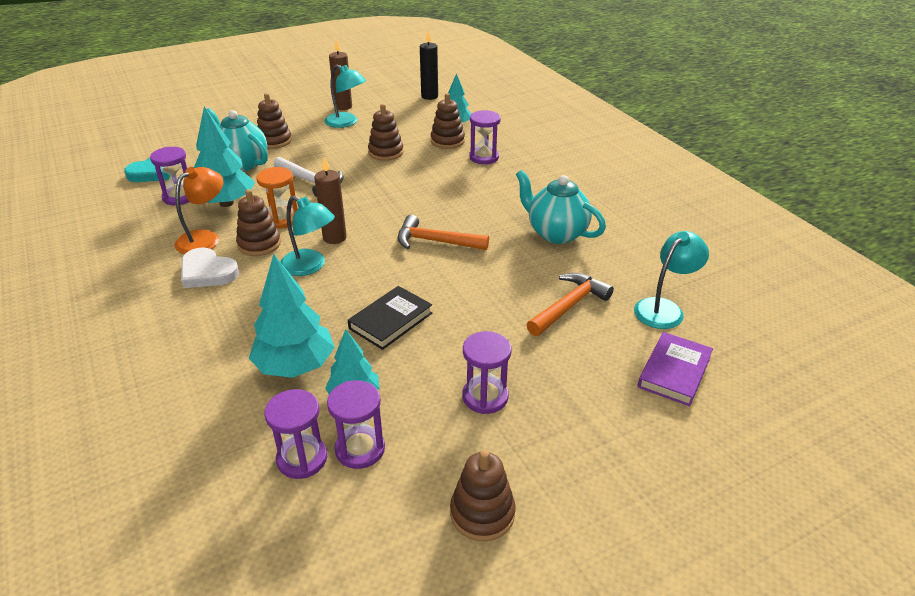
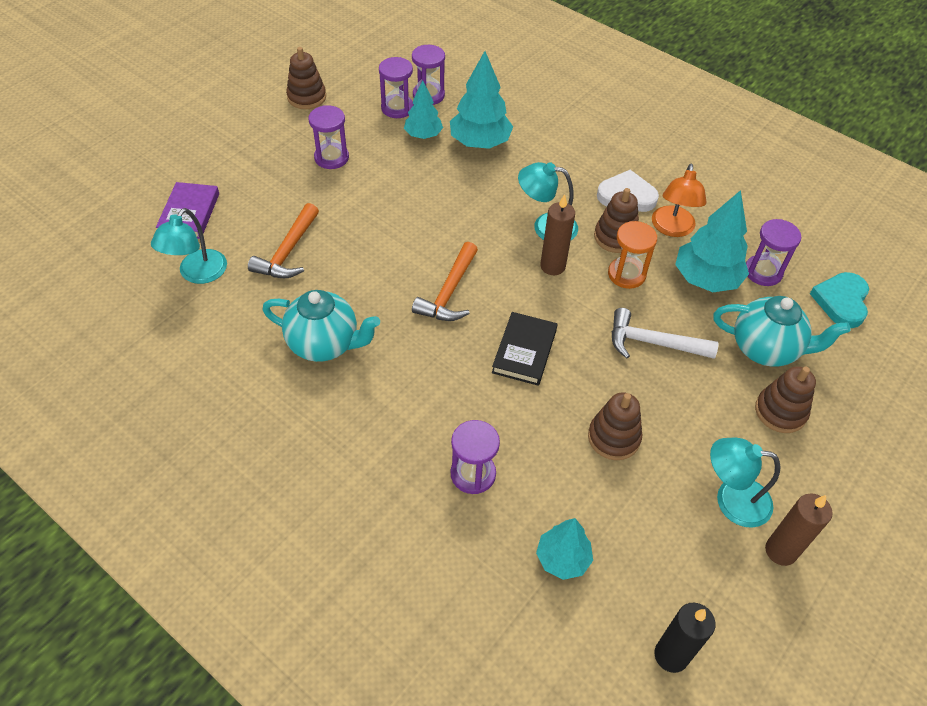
camera: 155 degrees right, 15 degrees up
black book [348,286,432,350] -> black book moved to [492,312,557,386]
orange hammer [398,215,489,250] -> orange hammer turned 120 degrees clockwise [412,242,478,321]
brown stacking toy [431,93,465,149] -> none

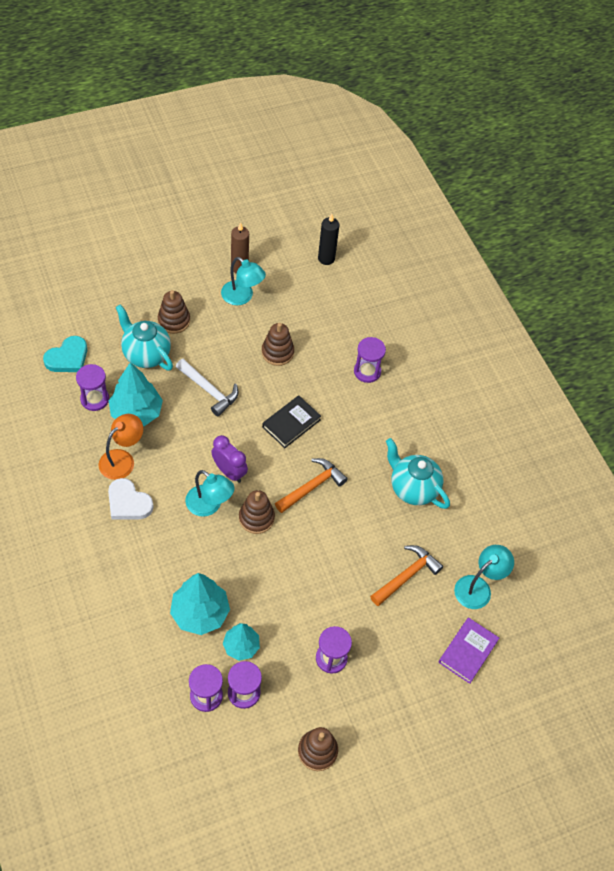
camera: 155 degrees left, 5 degrees up
turquoise tree [536,518,593,580] -> none
brown candle [540,194,575,275] -> purple clock [211,435,248,483]
brown stacking toy [594,188,639,253] -> brown stacking toy moved to [239,490,275,534]
orange hourglass [608,221,657,289] -> none

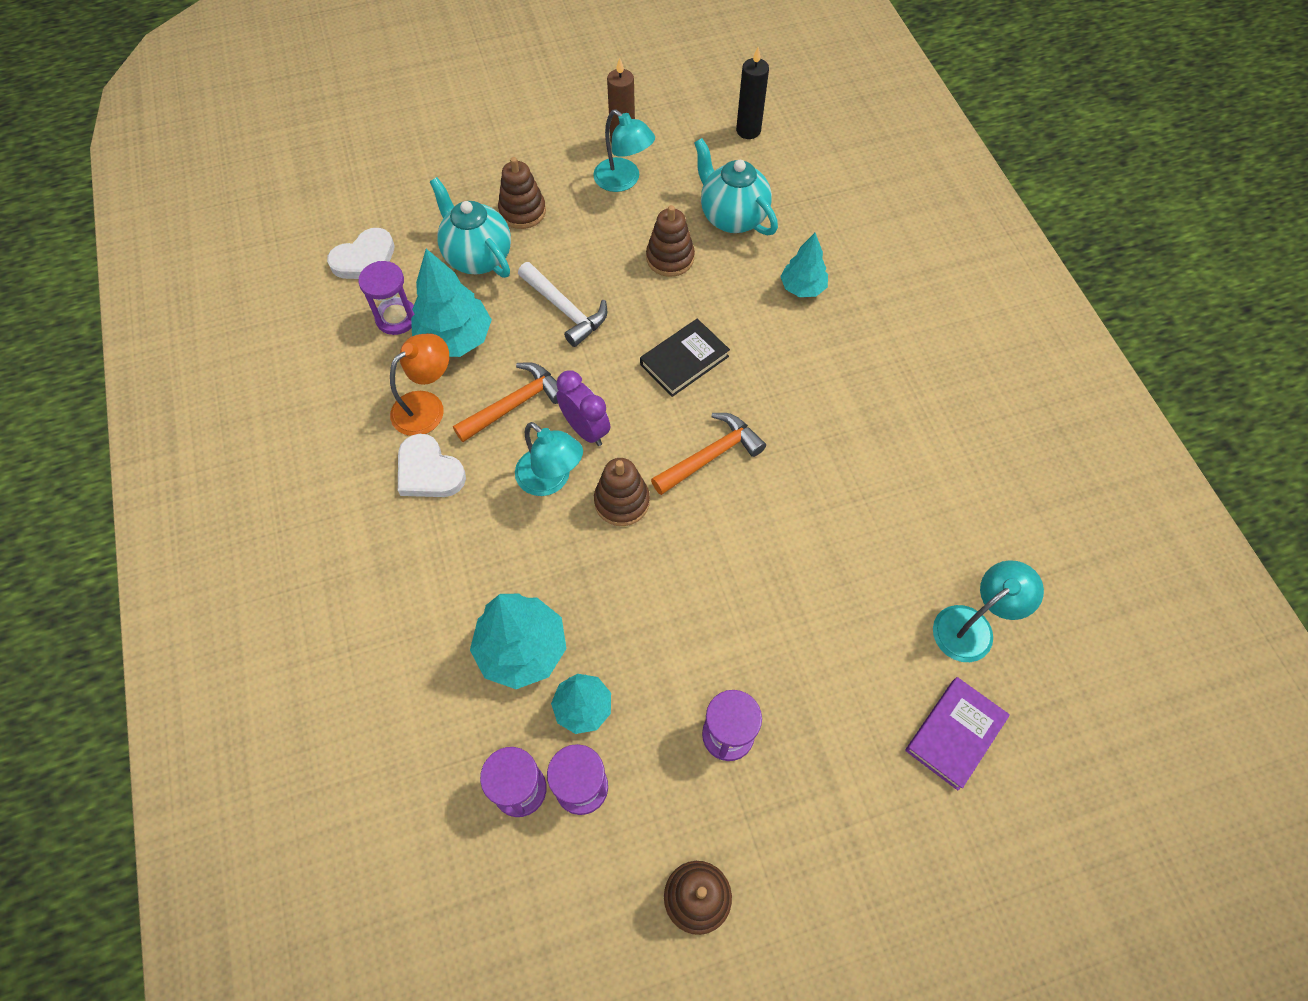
camera: 10 degrees right, 5 degrees up
turquoise heart [43,336,87,372] -> white heart [327,228,395,279]
purple hourglass [354,337,386,383] -> turquoise tree [780,233,828,297]
orange hammer [370,545,443,606] -> orange hammer moved to [453,362,558,442]
turquoise teapot [386,438,450,509] -> turquoise teapot moved to [694,138,778,235]

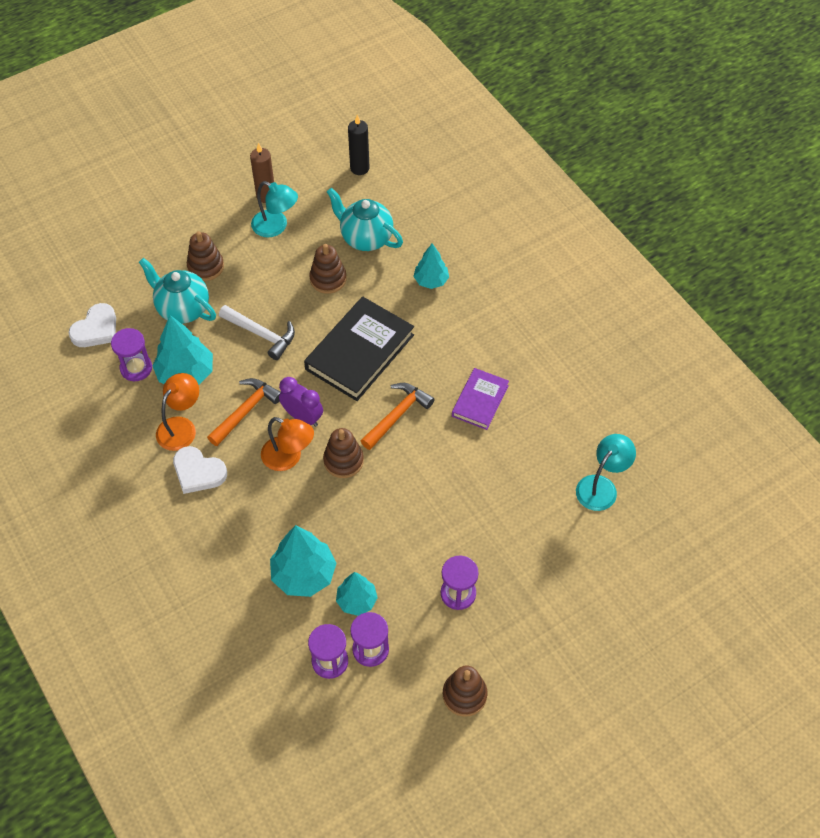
camera: 15 degrees left, 5 degrees down
turquoise lamp [515,422,583,496] -> orange lamp [261,417,314,471]
black book [640,319,730,397] -> black book [304,297,414,401], size x1.74
purple book [905,677,1010,790] -> purple book moved to [452,368,509,430]

